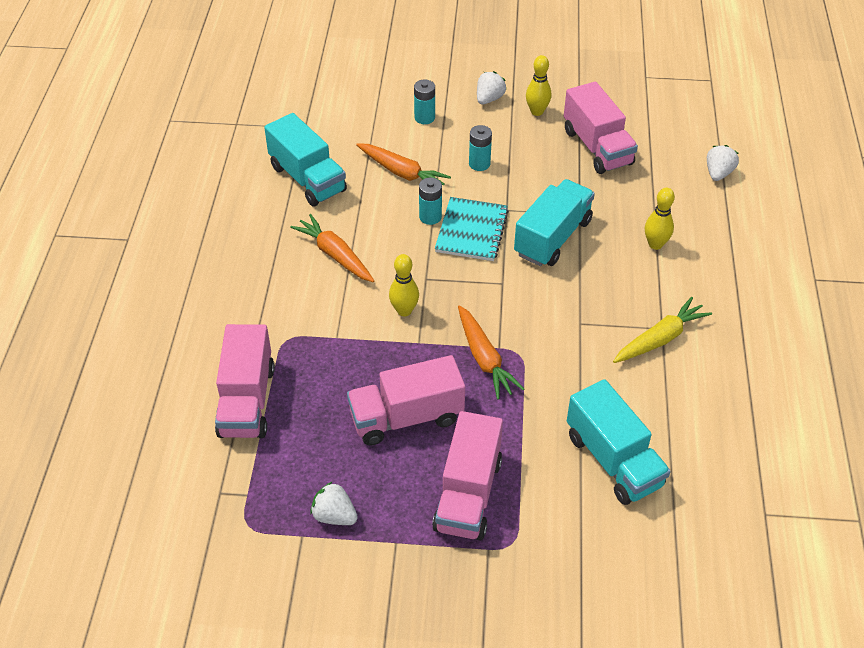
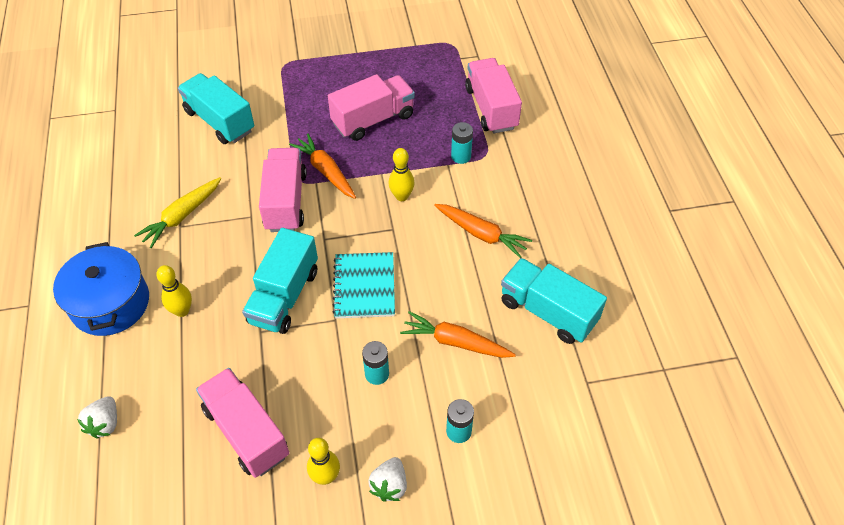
camera: 165 degrees right, 5 degrees up
white strawberry [310,482,358,525] -> none
turquoise battery [419,178,442,225] -> turquoise battery moved to [451,122,473,164]
pink truck [432,411,503,540] -> pink truck moved to [259,148,307,232]
none -> blue pot [53,242,149,336]

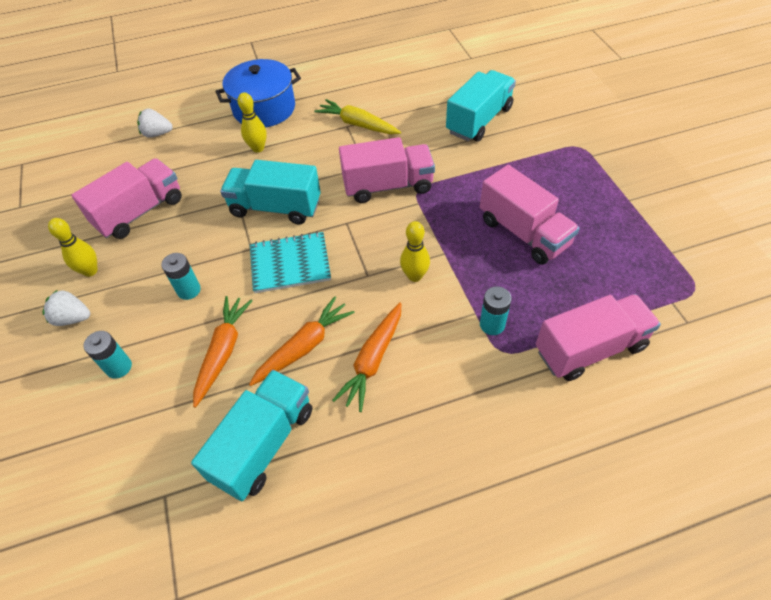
camera: 85 degrees right, 0 degrees up
orange carrot [289,134,356,199] -> orange carrot moved to [249,296,355,386]

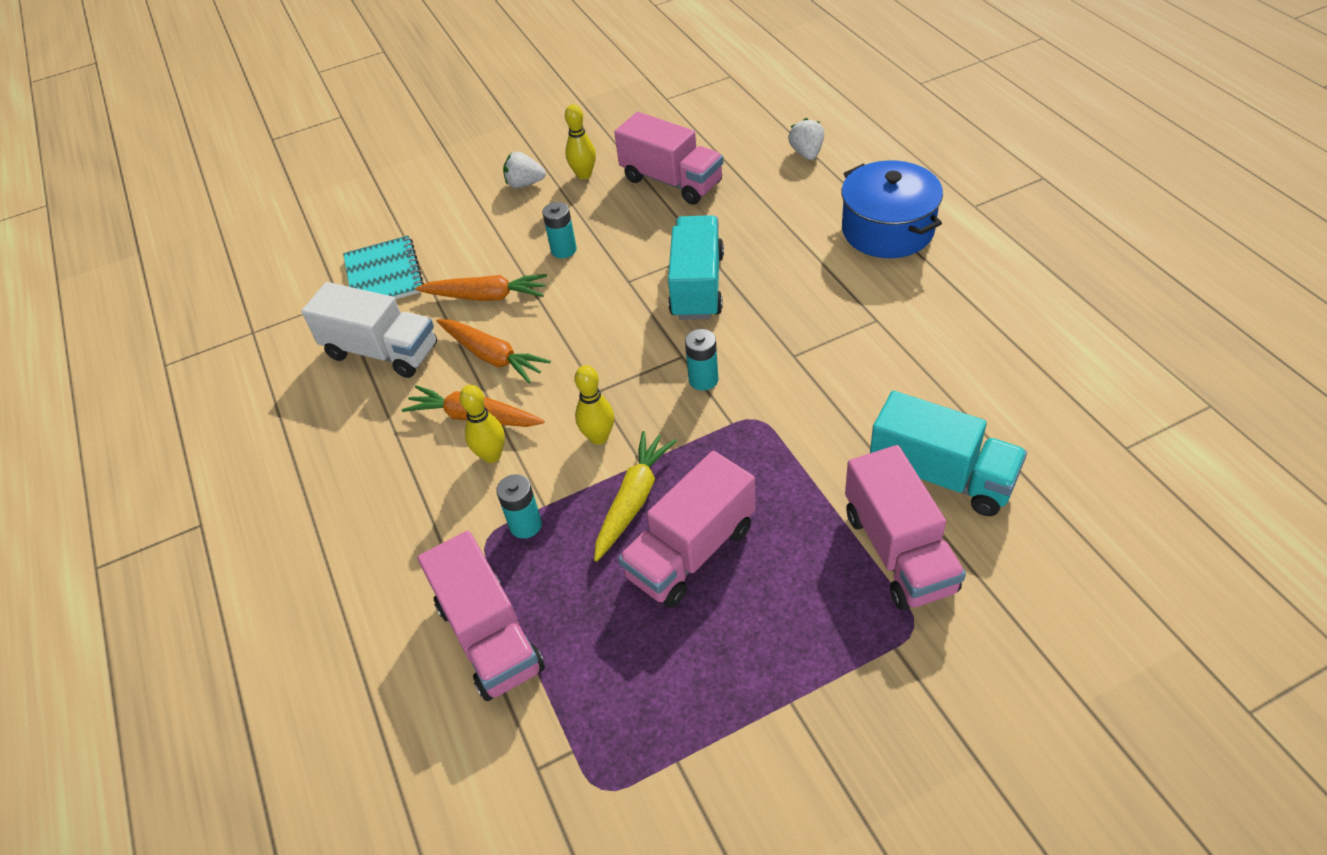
camera: 85 degrees right, 5 degrees down
white strawberry [42,290,90,326] -> white strawberry turned 90 degrees counterclockwise [503,151,546,188]
turquoise battery [83,331,132,379] -> turquoise battery moved to [685,329,718,391]
turquoise truck [191,370,312,501] -> white truck [301,282,437,378]
yellow bowling pin [237,92,267,153] -> yellow bowling pin moved to [460,385,505,463]
turquoise notebook [250,232,331,293] -> turquoise notebook moved to [343,235,424,300]
yellow carrot [314,99,401,134] -> yellow carrot moved to [594,431,677,562]
pink truck [339,137,435,203] -> pink truck moved to [845,445,966,610]

